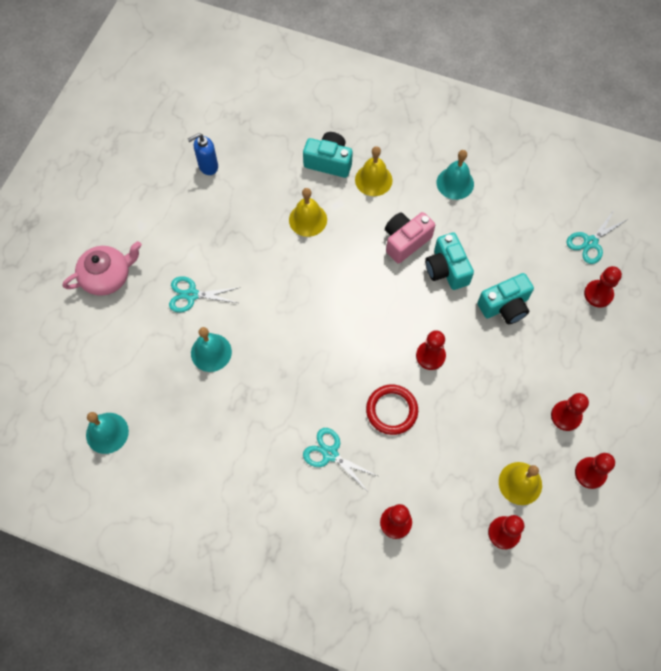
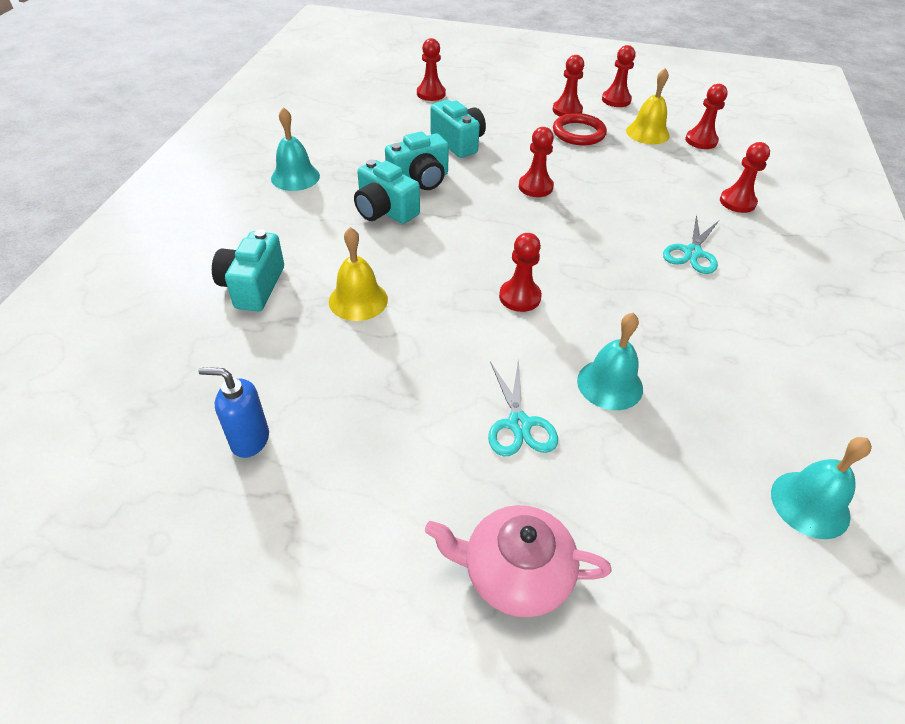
camera: 100 degrees left, 20 degrees down
pink teapot [63,241,142,296] -> pink teapot turned 45 degrees counterclockwise [425,505,611,617]
blue soap dispenser [188,133,218,175] -> blue soap dispenser turned 135 degrees clockwise [198,367,269,458]
yellow bell [355,146,392,196] -> none
red ring [366,385,418,435] -> red ring moved to [553,113,607,146]
pink camera [385,212,435,264] -> turquoise camera [354,160,420,224]
turquoise scissors [567,209,628,264] -> none
none -> red pawn [499,233,542,312]

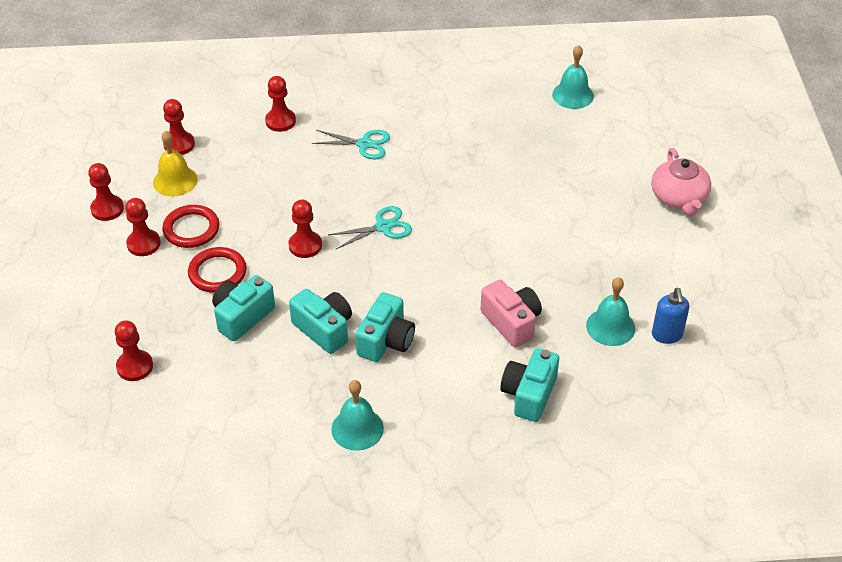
camera: 105 degrees left, 0 degrees up
turquoise camera [212,229,284,311] -> turquoise camera turned 120 degrees clockwise [500,348,559,422]
yellow bell [329,227,388,321] -> pink camera [480,280,542,347]
turquoise scissors [488,359,558,456] -> turquoise scissors moved to [329,206,412,249]
red pawn [499,233,542,312] -> none
turquoise bell [577,313,643,410] -> turquoise bell moved to [586,277,635,346]
none -> red ring [188,247,247,293]

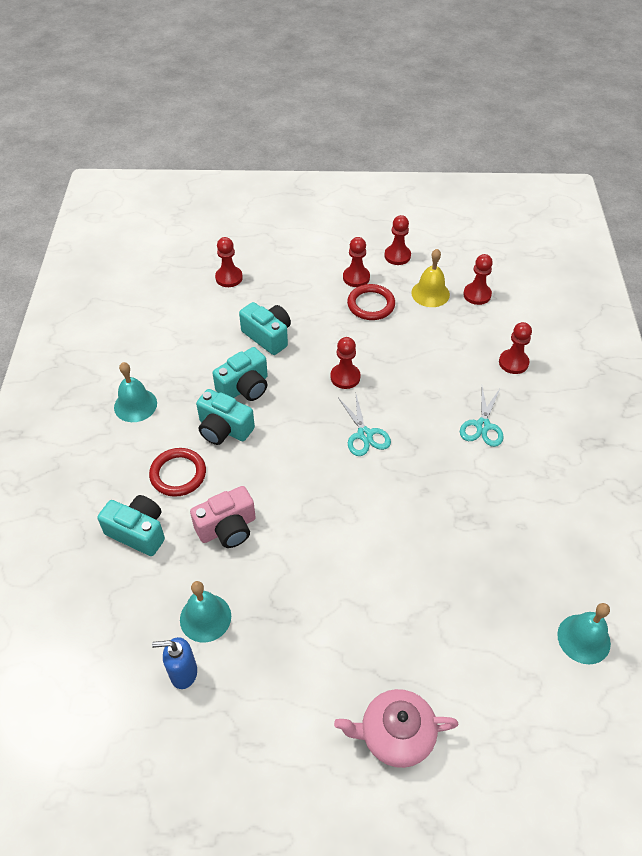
camera: 95 degrees right, 5 degrees up
red ring [188,247,247,293] -> red ring moved to [149,448,206,497]

